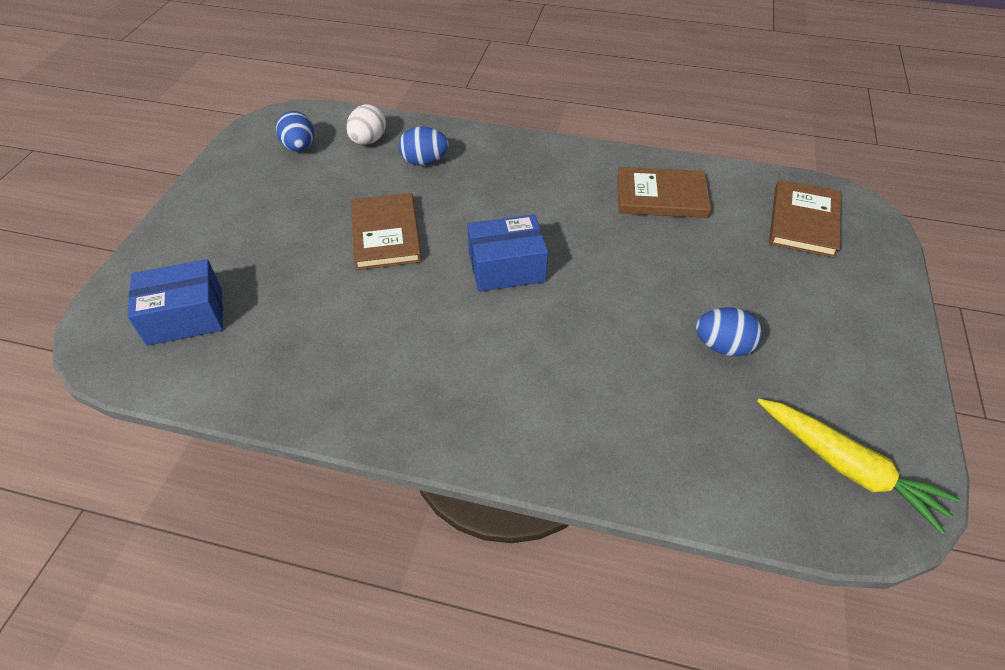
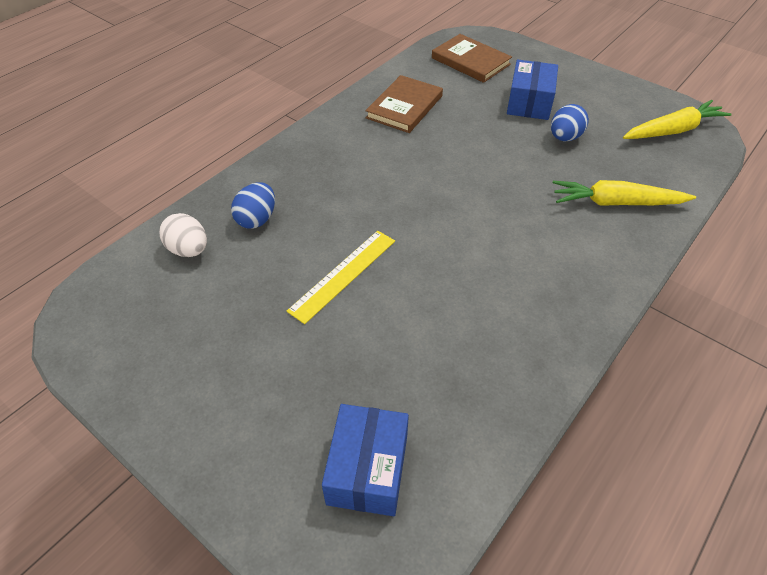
camera: 65 degrees left, 0 degrees up
blue egg [276,111,314,152] -> none
brown book [351,193,422,270] -> yellow ruler [287,231,395,324]
blue box [467,214,548,292] -> blue box moved to [507,60,558,120]
none -> yellow carrot [553,180,696,206]

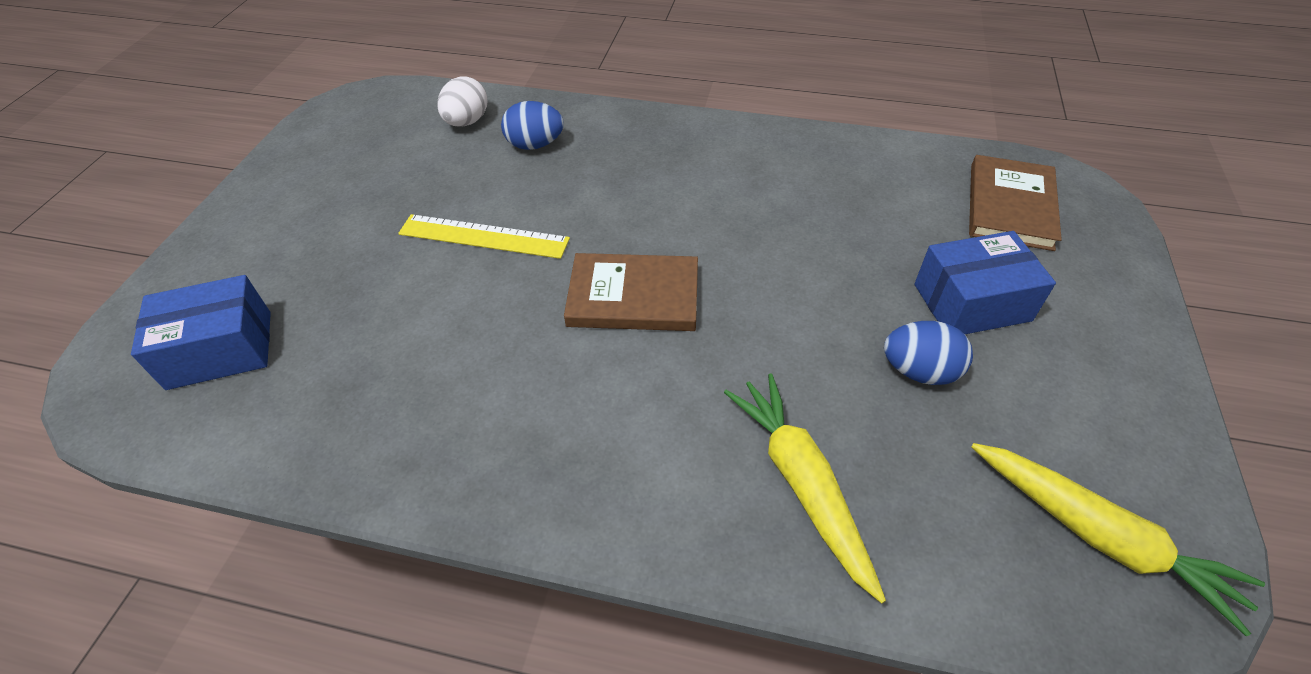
camera: 65 degrees right, 0 degrees up
brown book [365,75,443,133] -> brown book moved to [564,253,698,331]

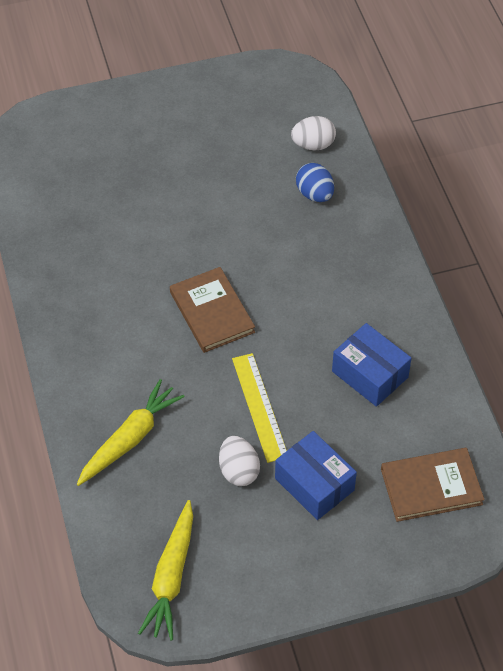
camera: 60 degrees right, 5 degrees up
blue box [131,275,271,390] -> blue box moved to [332,323,412,407]
yellow ruler [398,214,570,259] -> yellow ruler moved to [232,353,287,463]
blue egg [884,321,973,385] -> white egg [219,436,260,486]

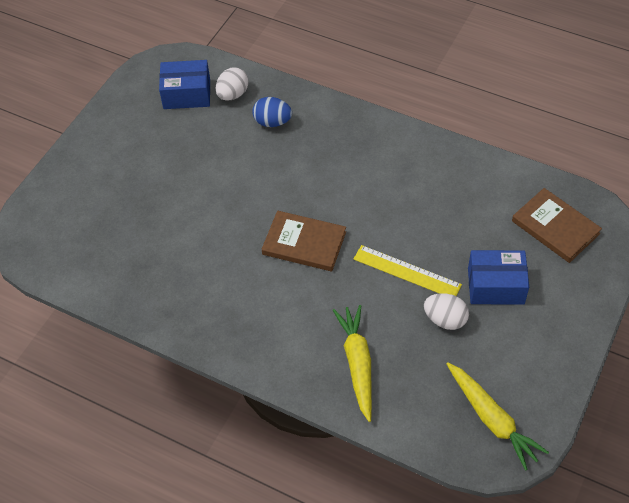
camera: 45 degrees left, 0 degrees up
blue box [332,323,412,407] -> blue box moved to [159,60,210,109]
brown book [381,448,484,522] -> brown book turned 75 degrees counterclockwise [512,188,602,263]

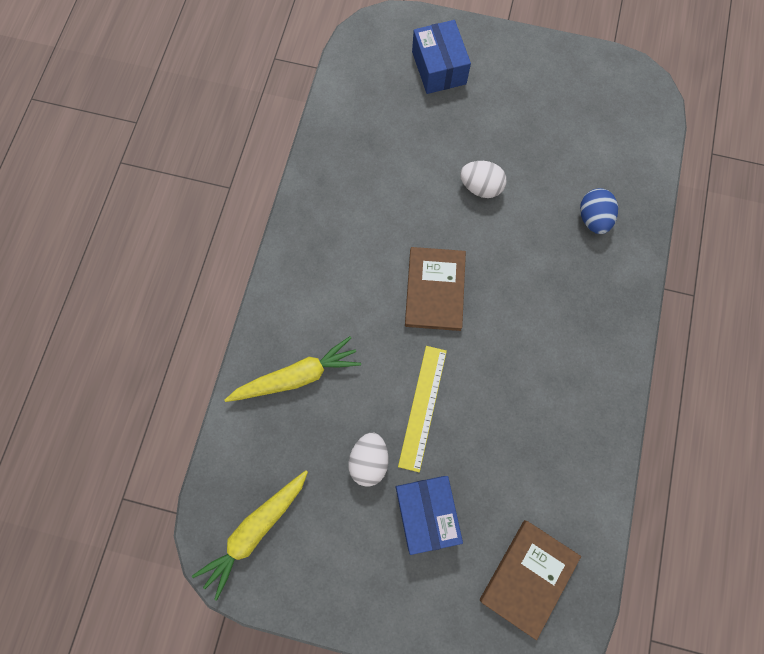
camera: 75 degrees right, 20 degrees up
blue box [159,60,210,109] -> blue box moved to [412,20,471,94]
white egg [216,67,248,101] -> white egg moved to [460,161,507,198]

